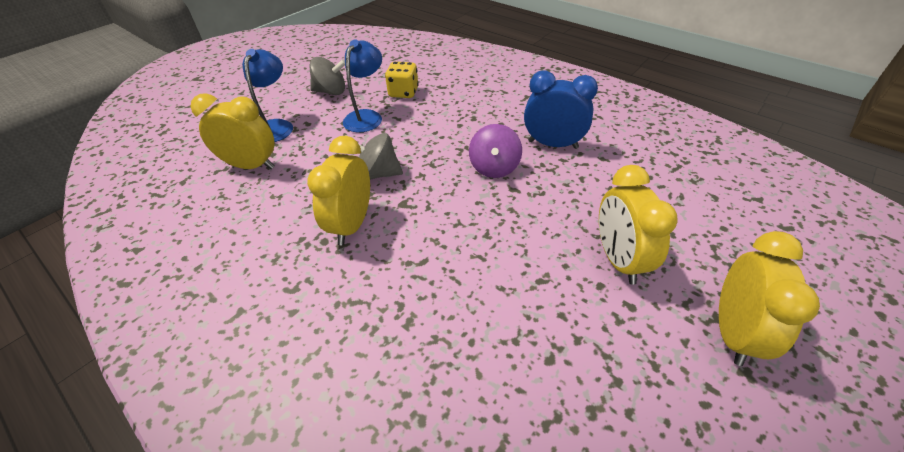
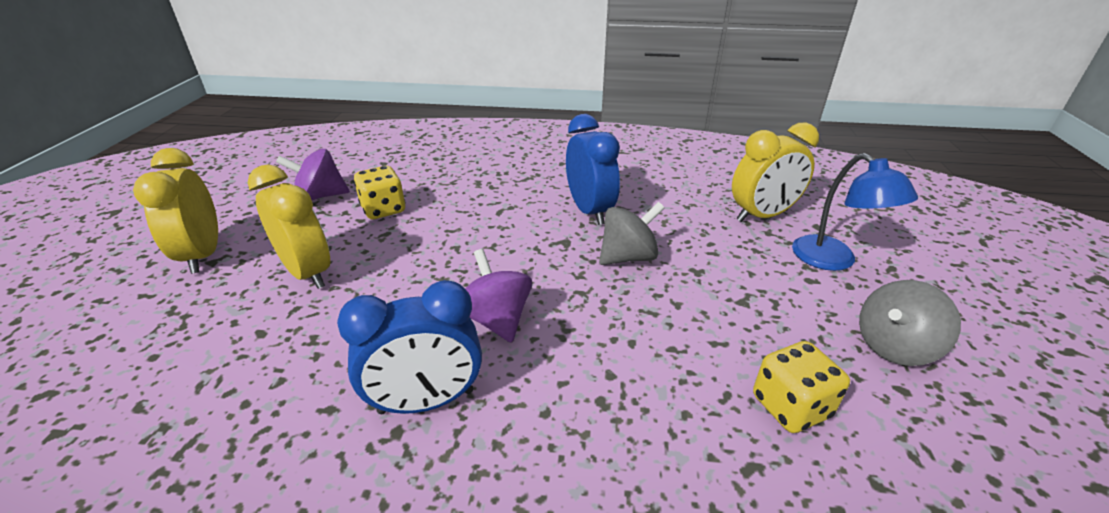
camera: 145 degrees right, 10 degrees down
yellow clock [307,136,370,245] -> blue clock [566,114,620,225]
blue lamp [343,39,382,133] -> none
none -> purple spinning top [276,149,350,200]
none -> yellow dice [354,166,406,219]

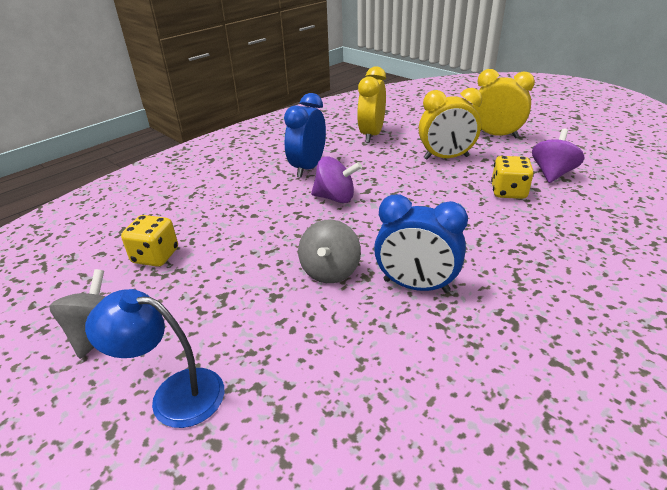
camera: 130 degrees right, 0 degrees up
yellow clock [732,122,819,222] -> yellow clock moved to [357,66,386,143]

